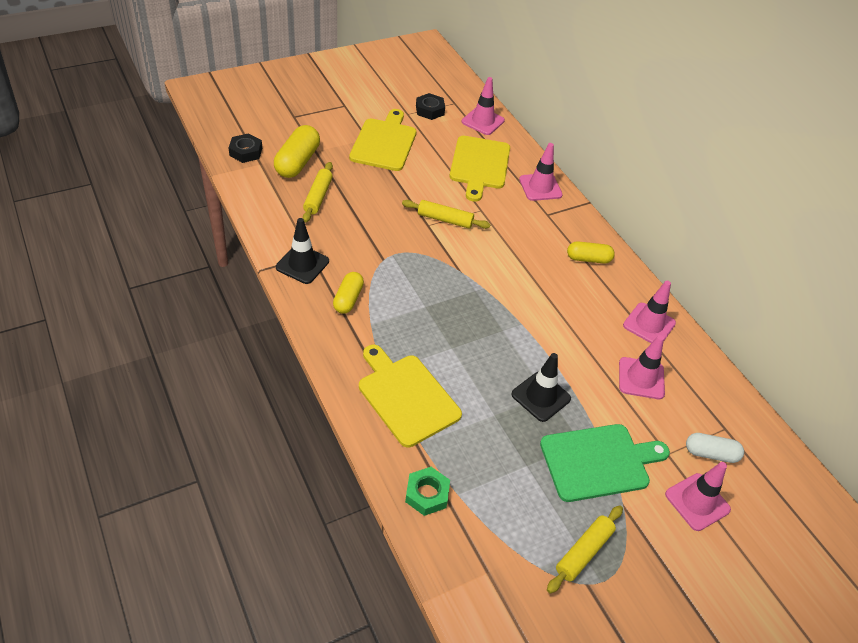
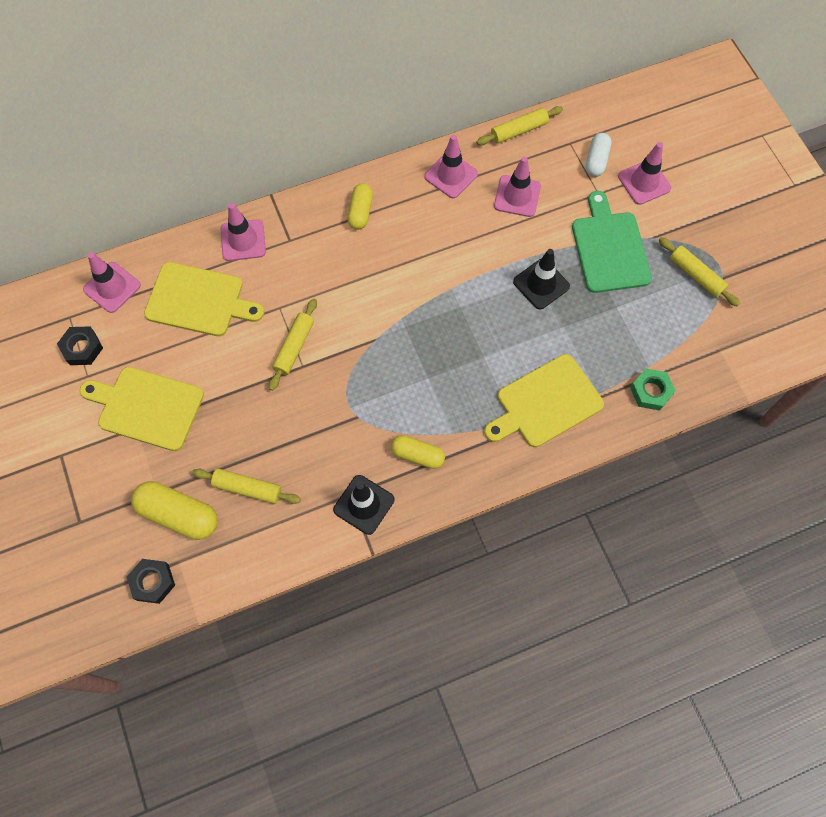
camera: 80 degrees left, 20 degrees up
none -> yellow rolling pin [476,106,563,145]

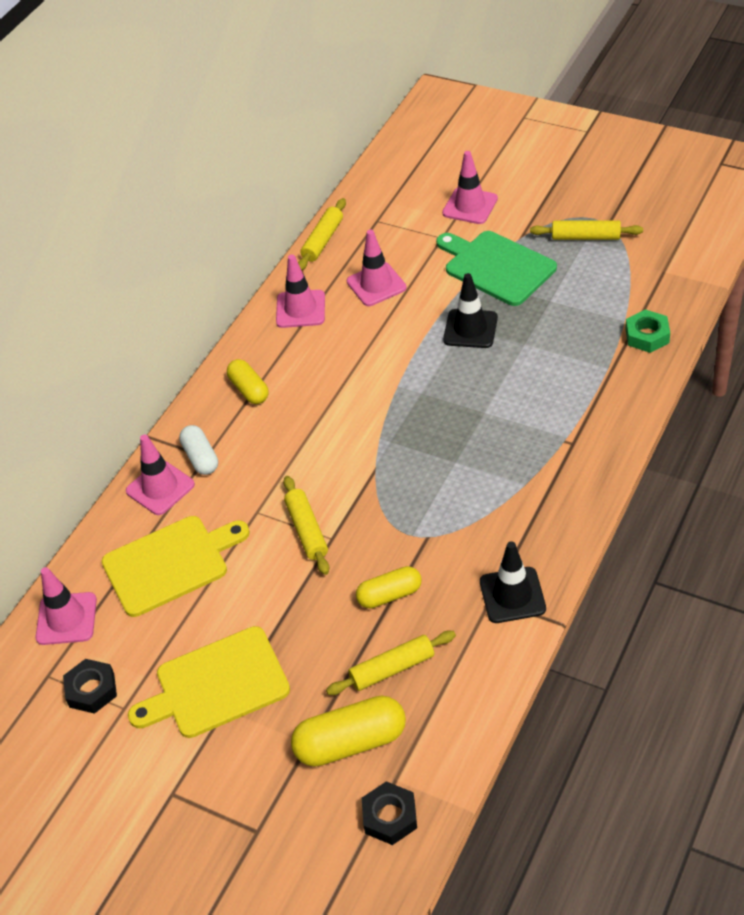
camera: 35 degrees left, 20 degrees down
yellow capsule [391,435,445,469] -> yellow capsule moved to [356,566,422,609]
yellow cutting board [484,354,604,447] -> none
white capsule [586,133,611,177] -> white capsule moved to [179,425,218,475]

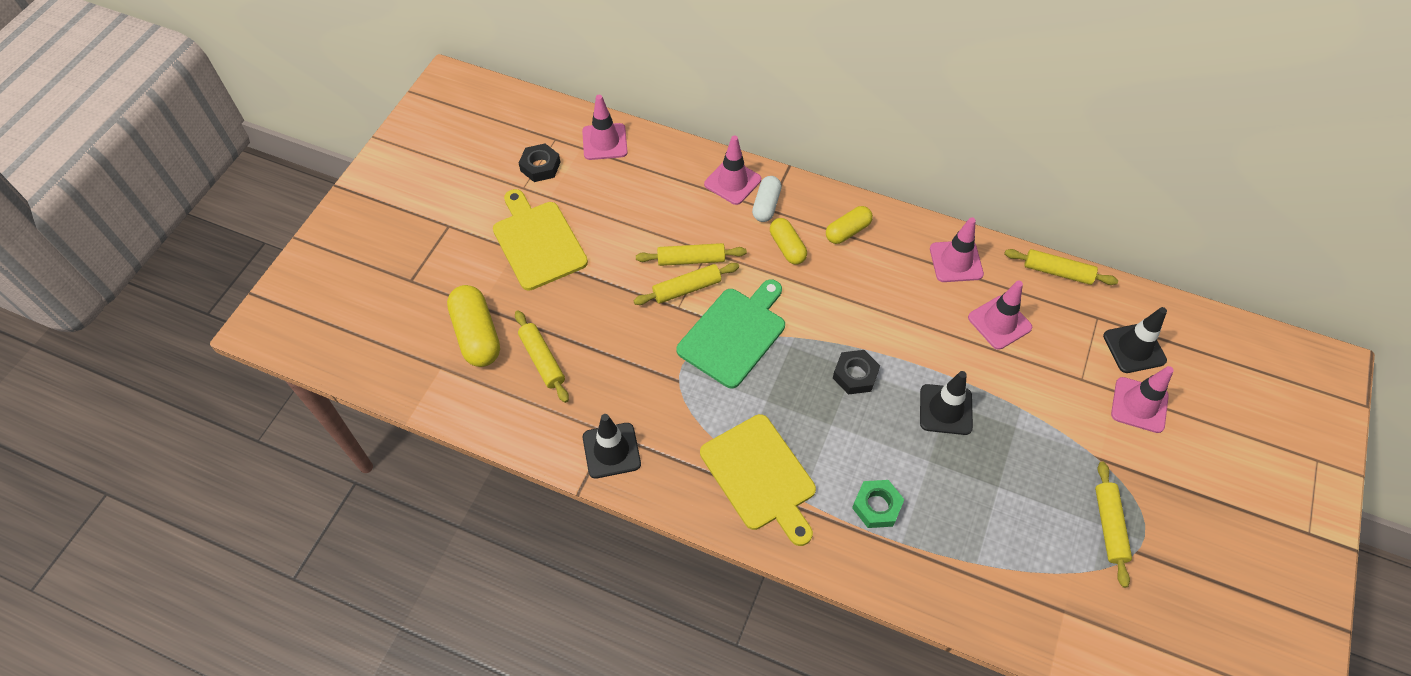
camera: 80 degrees right, 10 degrees up
yellow cutting board [102,516,250,617] -> yellow cutting board moved to [700,414,816,546]
white capsule [179,425,218,475] -> white capsule turned 45 degrees counterclockwise [752,176,782,222]
yellow capsule [356,566,422,609] -> yellow capsule moved to [770,218,807,265]
black nut [362,781,417,845] -> black nut moved to [833,350,880,395]
green cutting board [436,231,557,306] -> green cutting board moved to [676,279,785,388]
green nut [625,309,670,353] -> green nut moved to [852,480,905,528]
none -> yellow rolling pin [636,243,747,266]
none -> black traffic cone [1103,307,1167,373]

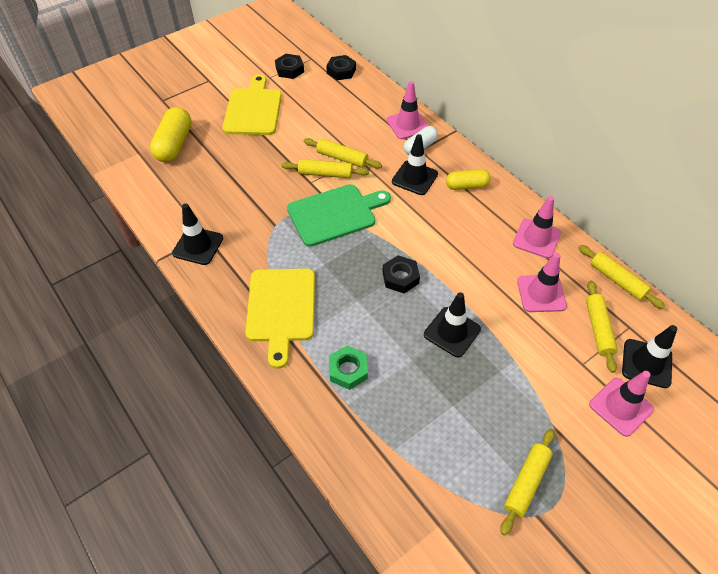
camera: 30 degrees right, 5 degrees down
yellow rolling pin [515,310,569,403] -> yellow rolling pin moved to [586,281,618,373]
pink traffic cone [582,95,628,160] -> black nut [326,55,356,80]
yellow capsule [770,218,807,265] -> black traffic cone [392,134,438,195]

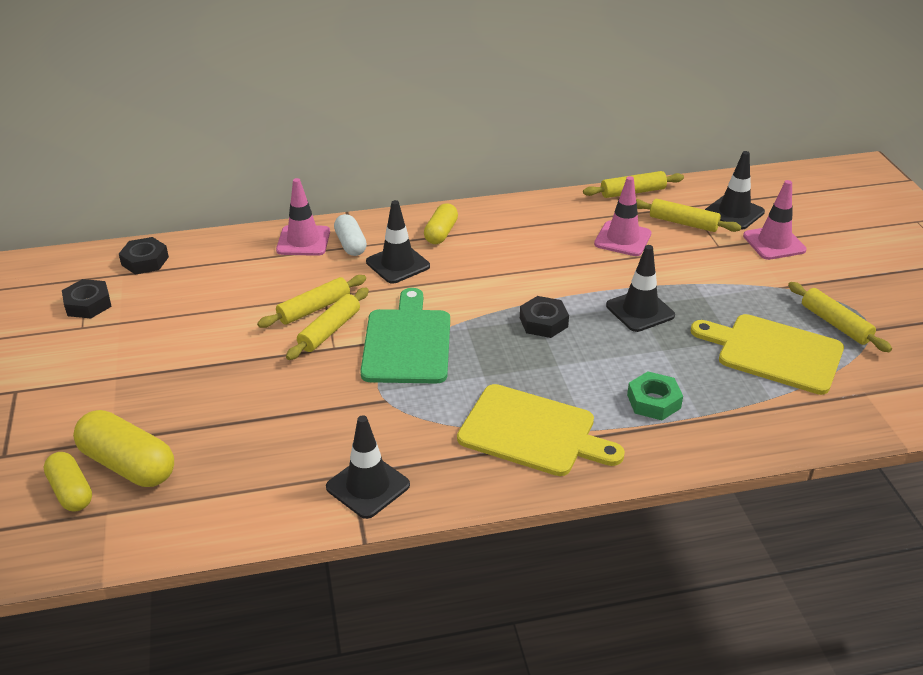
camera: 65 degrees left, 15 degrees down
yellow cutting board [222,74,282,135] -> yellow cutting board moved to [690,314,844,395]
pink traffic cone [513,196,561,258] -> none
none -> yellow capsule [44,452,92,512]

